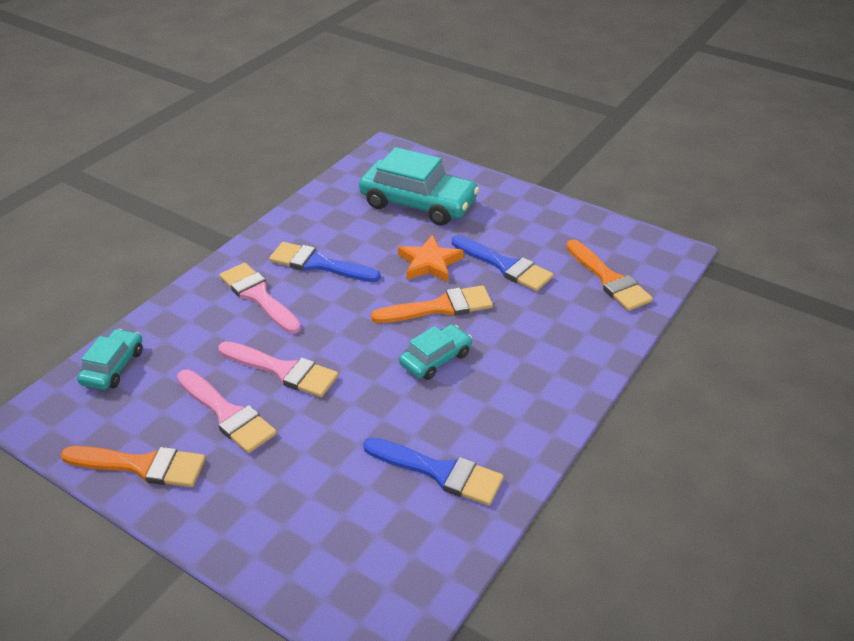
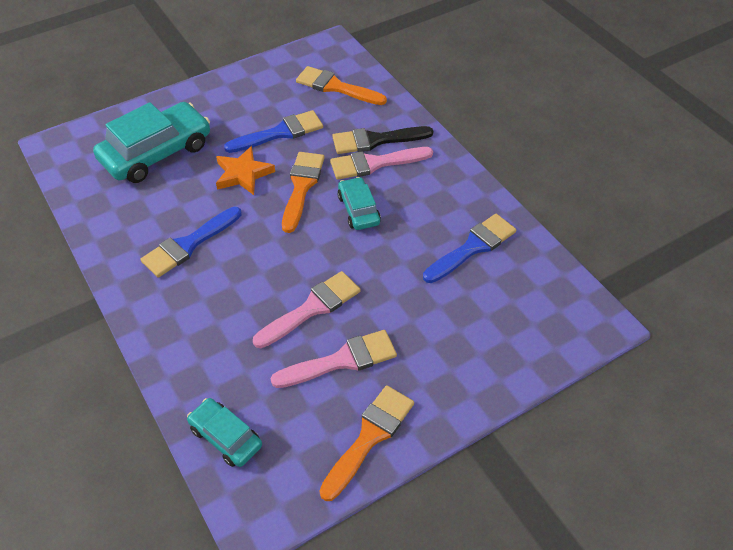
camera: 65 degrees left, 10 degrees up
pink brush [220,263,301,334] -> pink brush moved to [330,147,433,180]
orange brush [566,239,653,311] -> orange brush turned 150 degrees counterclockwise [296,66,387,105]
none -> black brush [332,126,433,154]

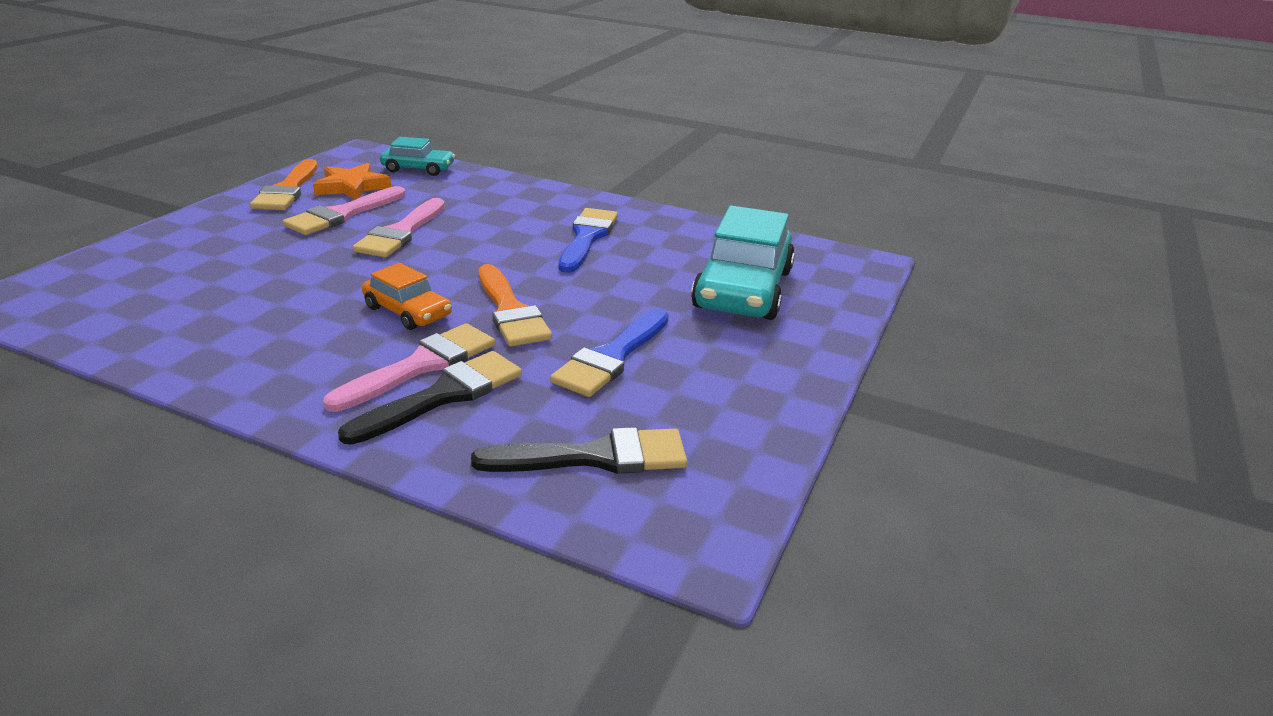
camera: 145 degrees right, 20 degrees down
orange star [216,146,275,195] -> orange star moved to [313,163,391,200]
orange brush [296,66,387,105] -> black brush [471,427,687,474]
turquoise car [337,177,381,230] -> orange car [362,263,452,330]
blue brush [423,214,516,283] -> none

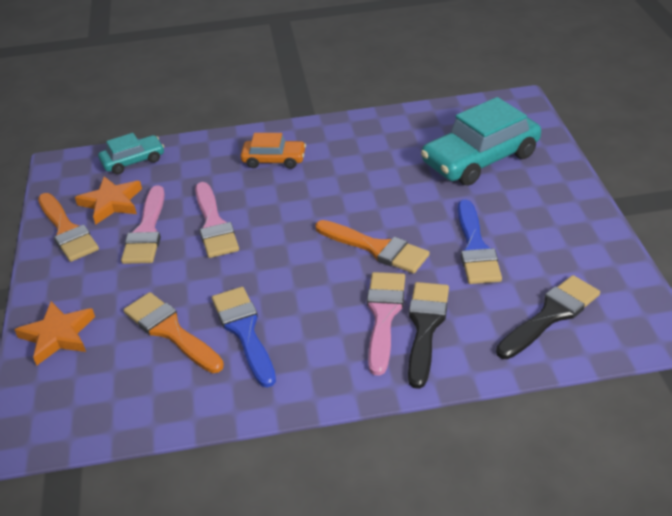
camera: 30 degrees left, 10 degrees up
orange car [362,263,452,330] -> orange car moved to [241,133,306,169]
blue brush [559,208,618,273] -> blue brush moved to [212,287,276,388]
turquoise car [691,206,795,320] -> turquoise car turned 75 degrees clockwise [421,97,541,186]
none -> orange star [14,301,95,365]
none -> orange brush [123,292,224,373]

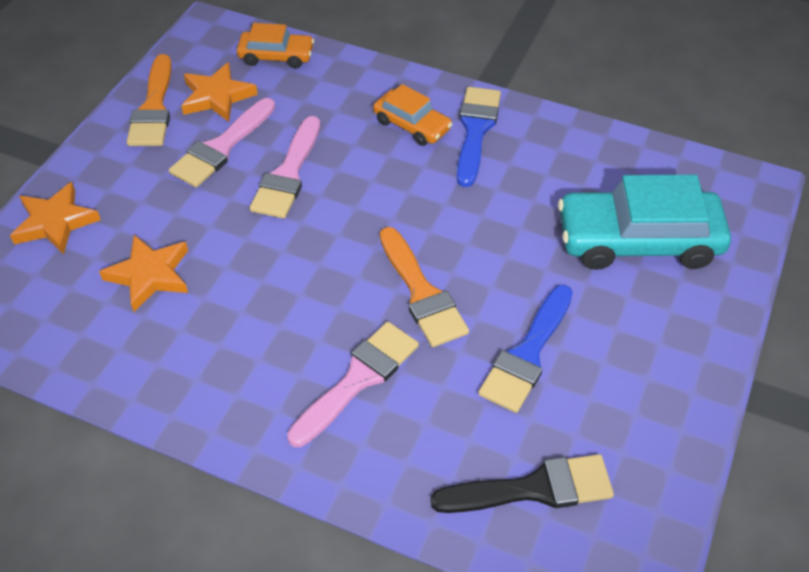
camera: 30 degrees right, 10 degrees up
turquoise car [98,133,164,174] -> orange car [237,23,314,69]
orange brush [123,292,224,373] -> orange star [99,235,188,312]
blue brush [212,287,276,388] -> blue brush moved to [457,87,501,187]
black brush [408,282,449,389] -> none

